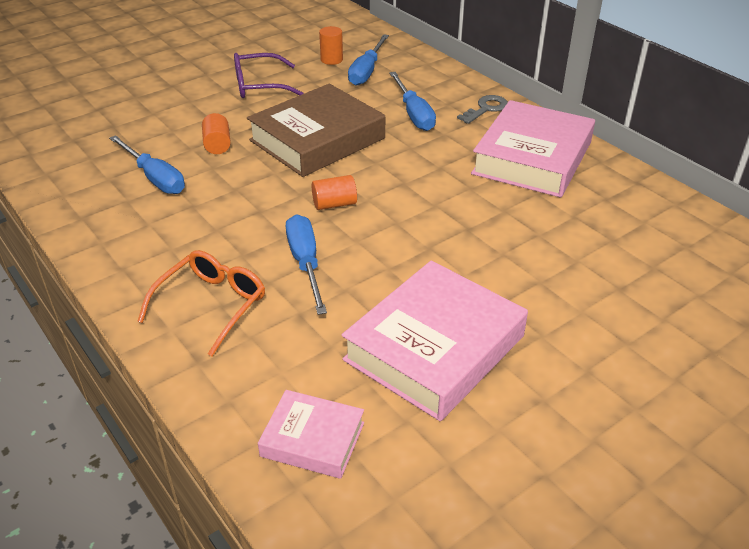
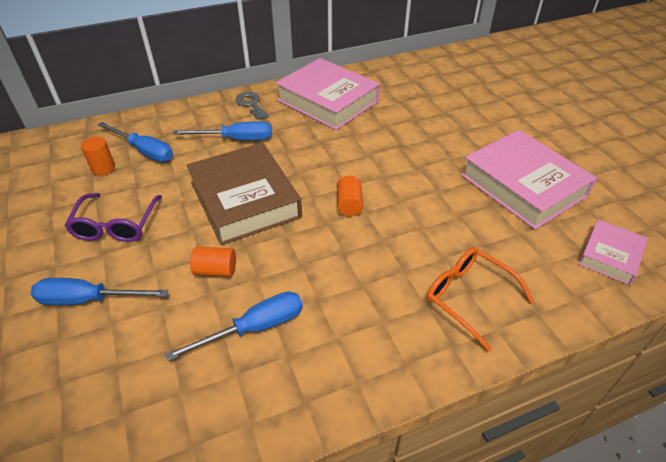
camera: 75 degrees left, 5 degrees up
blue screwdriver [286,214,327,315] -> blue screwdriver moved to [31,278,168,305]

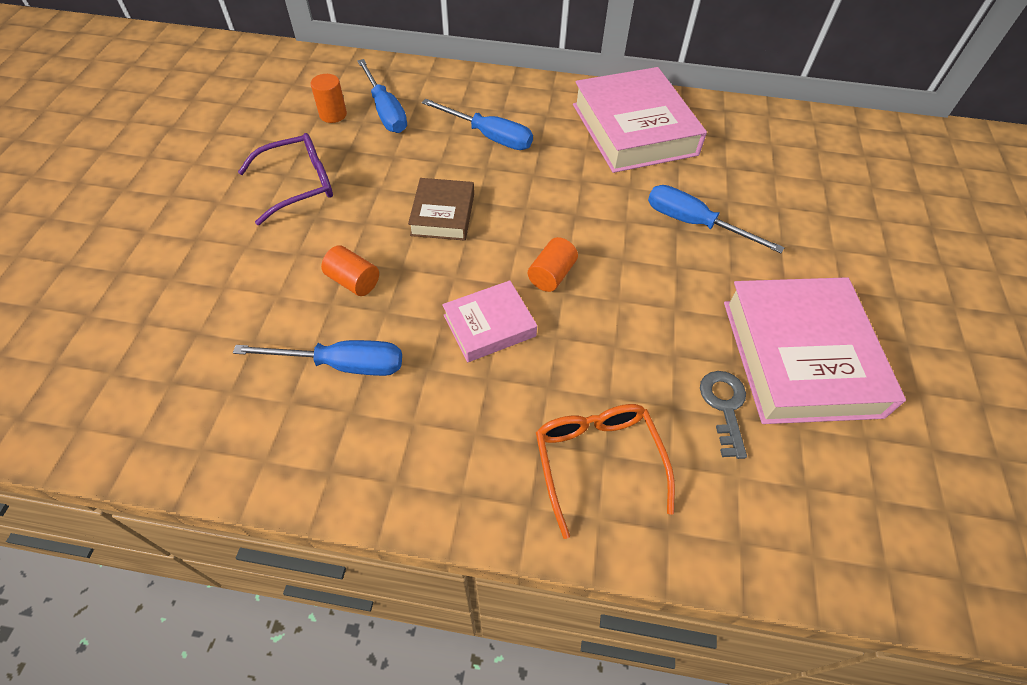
camera: 30 degrees right, 10 degrees up
blue screwdriver [31,278,168,305] -> blue screwdriver moved to [648,185,785,253]
purple glasses [65,193,162,242] -> purple glasses turned 150 degrees counterclockwise [238,133,333,225]
brown book [187,143,302,245] -> brown book [408,178,474,241], size x0.53
grey key [235,92,269,120] -> grey key moved to [700,371,747,459]
pink book [579,219,648,285] -> pink book moved to [442,280,537,362]

